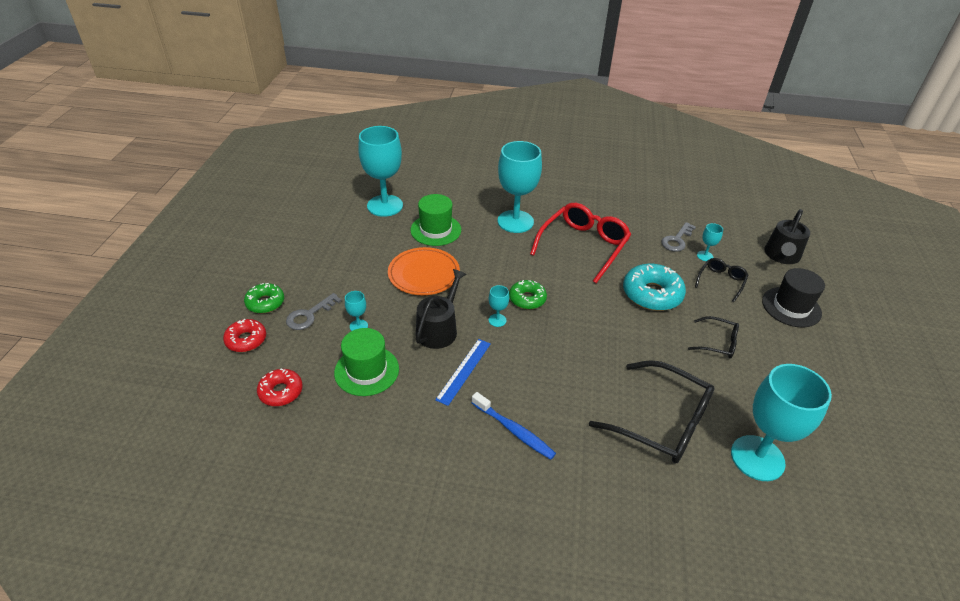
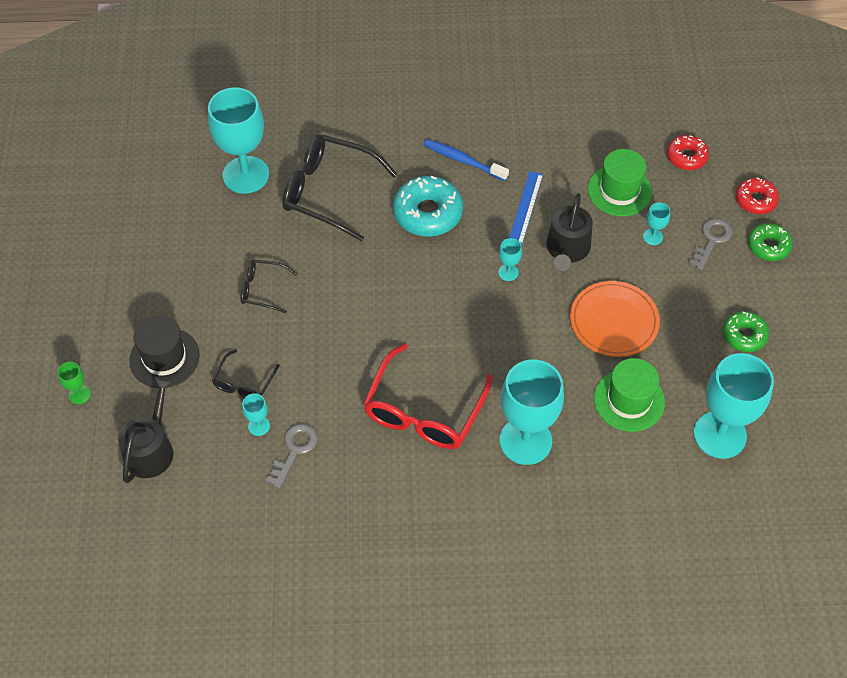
camera: 170 degrees right, 15 degrees up
green donut [509,280,547,309] -> green donut moved to [723,311,769,352]
turquoise donut [623,264,686,311] -> turquoise donut moved to [393,176,463,237]
none -> green goblet [57,362,91,404]

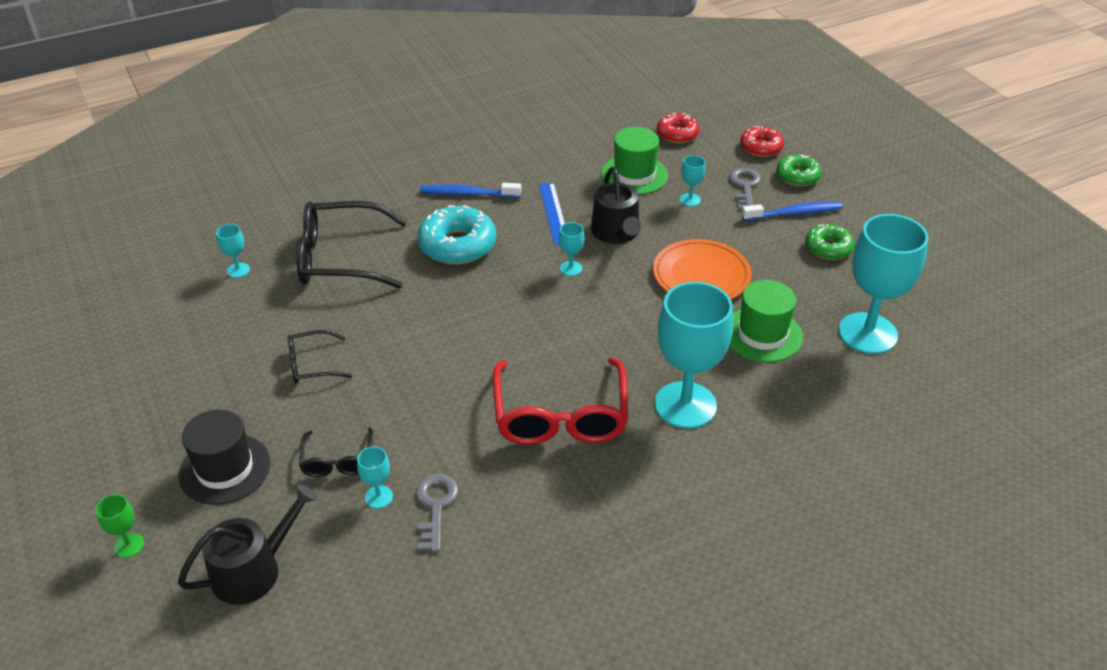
camera: 25 degrees left, 15 degrees down
black watering can [118,377,173,483] -> black watering can turned 60 degrees clockwise [178,484,318,605]
turquoise goblet [208,87,269,194] -> turquoise goblet [216,224,250,278], size x0.42
none -> blue toothbrush [742,202,842,221]

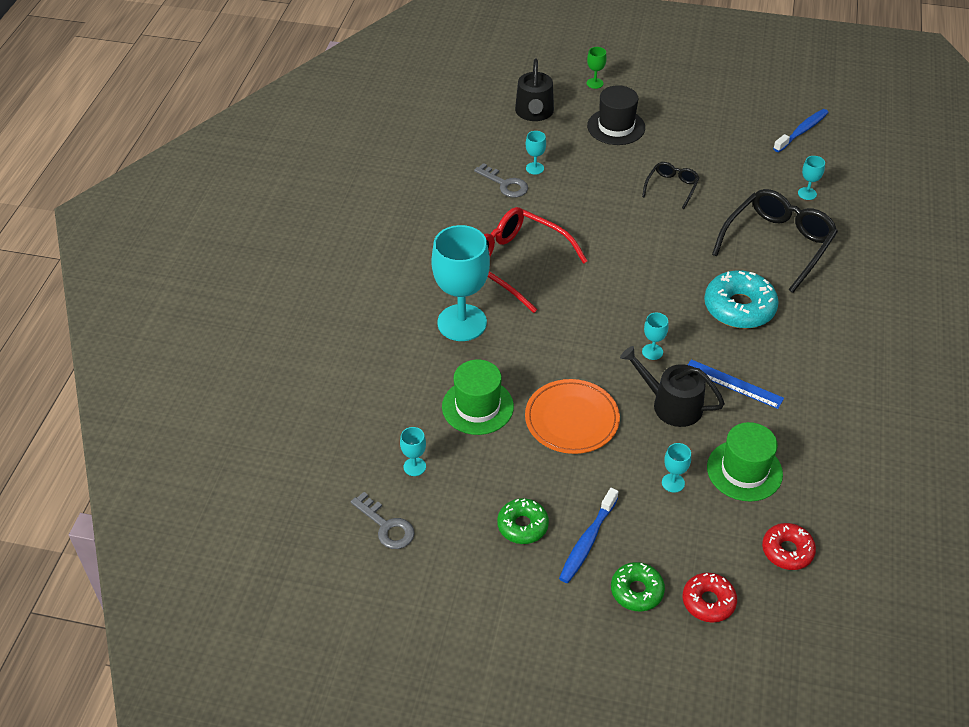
camera: 130 degrees right, 5 degrees up
black glasses [299,427,373,477] -> none
blue toothbrush [420,183,521,198] -> blue toothbrush moved to [773,109,829,152]
grey key [729,168,761,210] -> grey key moved to [351,492,415,549]
turquoise goblet [839,214,928,354] -> turquoise goblet [400,427,426,476], size x0.42

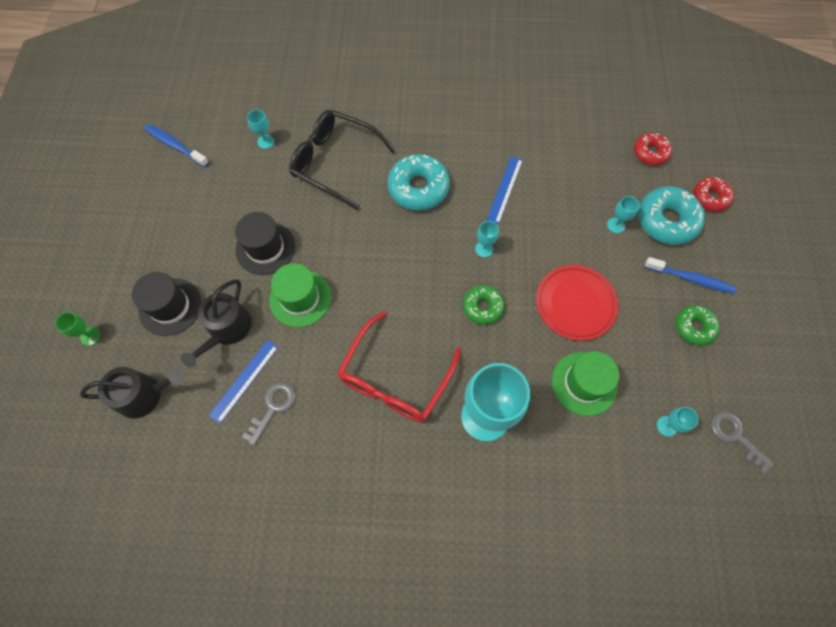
camera: 100 degrees left, 20 degrees up
grey key [351,492,415,549] -> grey key turned 75 degrees counterclockwise [711,411,774,474]
orange plate [525,379,620,454] -> red plate [536,265,618,341]
turquoise goblet [526,131,546,175] -> blue ruler [209,340,278,424]
green donut [611,562,665,611] -> green donut moved to [463,285,504,325]
black watering can [620,346,725,427] -> black watering can moved to [181,279,252,368]
black glasses [642,162,700,209] -> black hat [235,212,295,275]
green hat [707,422,783,502] -> green hat moved to [269,263,331,327]
none -> turquoise donut [638,186,705,245]

